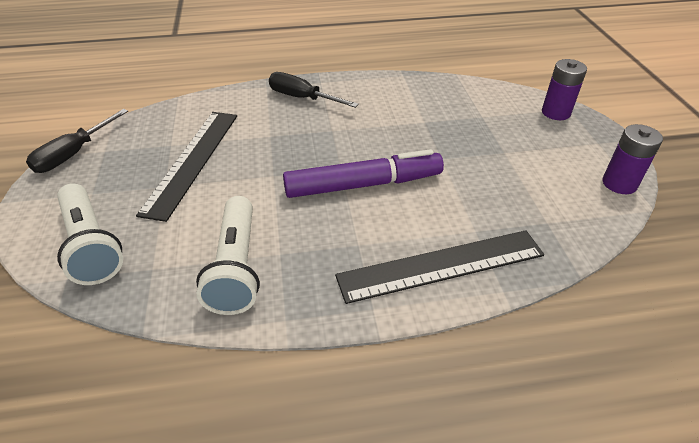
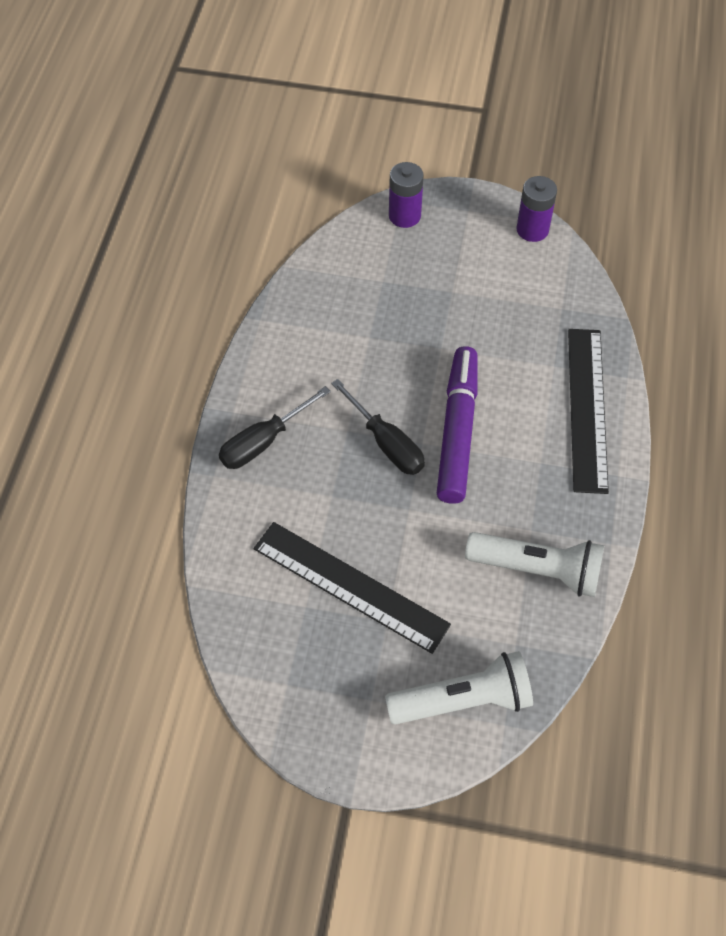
camera: 70 degrees left, 15 degrees up
black screwdriver [26,109,128,173] -> black screwdriver moved to [331,379,425,475]

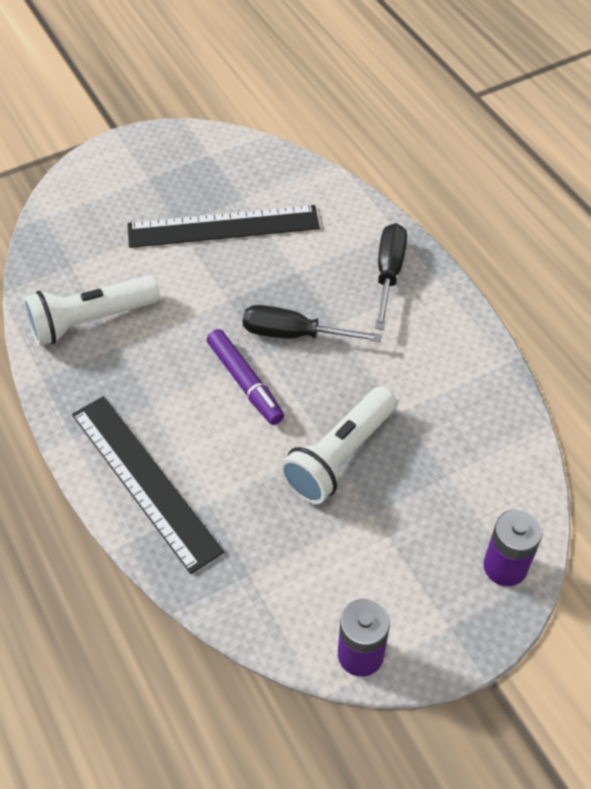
camera: 140 degrees right, 5 degrees down
white flashlight [385,651,533,725] -> white flashlight moved to [280,387,397,504]
purple marker [437,346,478,504] -> purple marker [207,329,284,425], size x0.66

